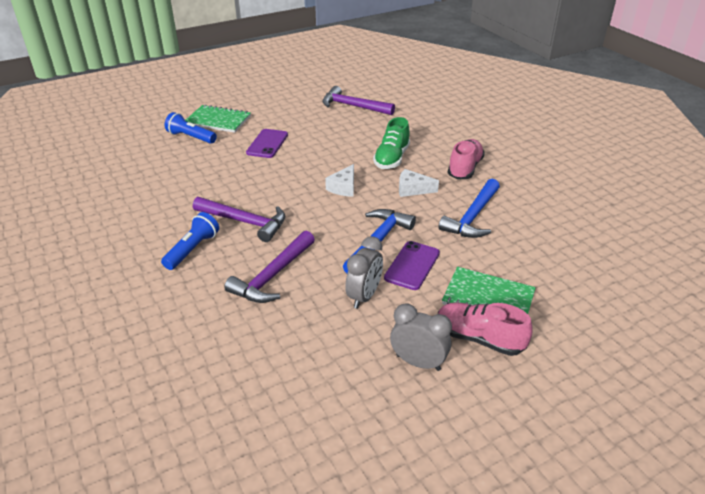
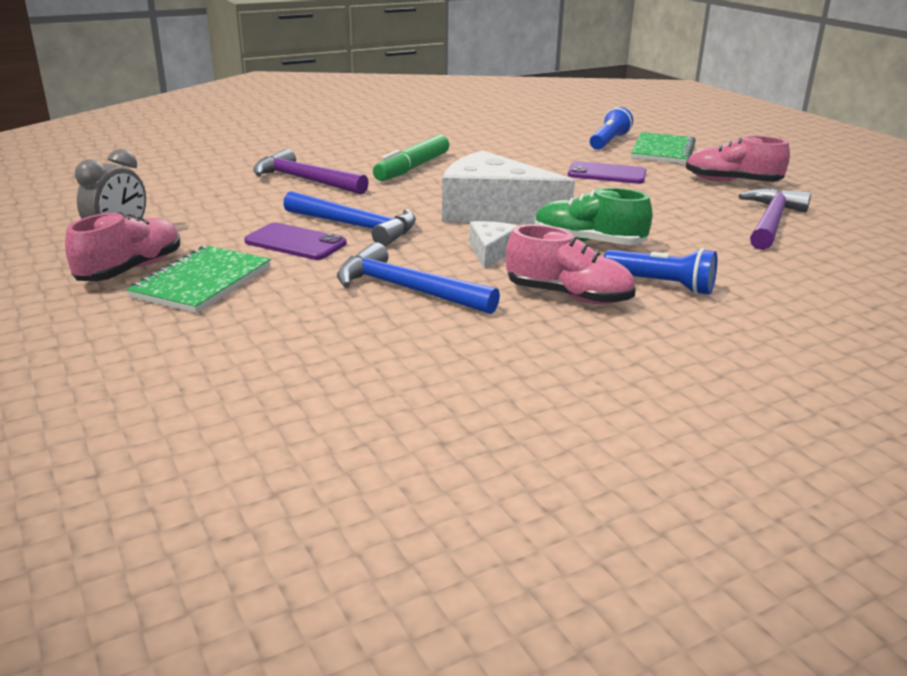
camera: 90 degrees right, 10 degrees down
blue flashlight [161,212,219,270] -> blue flashlight moved to [604,248,717,295]
purple hammer [193,197,285,242] -> green marker [373,135,449,181]
white cheese [325,164,354,197] -> white cheese [442,150,575,224], size x2.13
grey clock [345,236,383,309] -> none
none -> pink shoe [686,136,790,182]

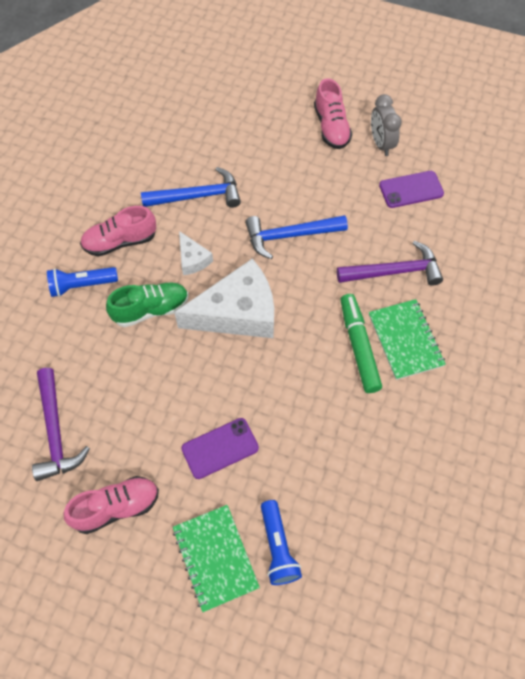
camera: 140 degrees right, 35 degrees up
green notebook [126,246,271,313] -> green notebook moved to [369,299,446,380]
purple phone [244,223,347,260] -> purple phone moved to [379,171,444,208]

